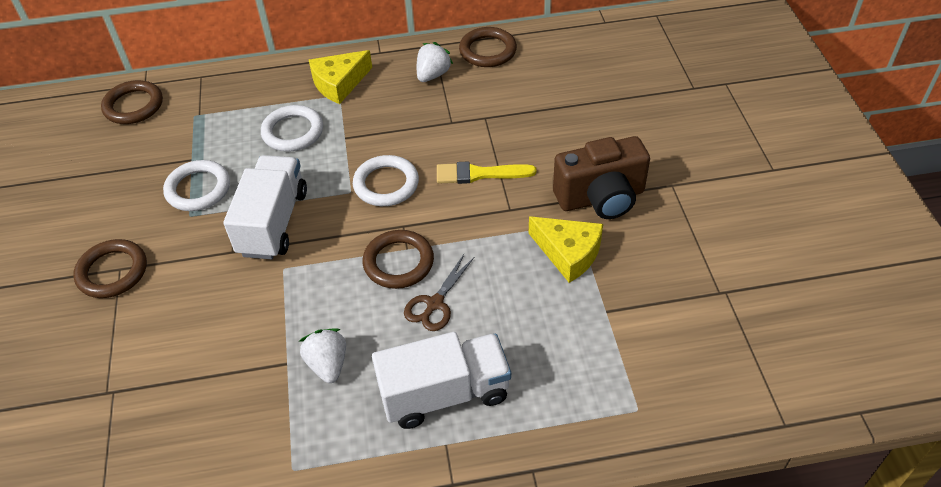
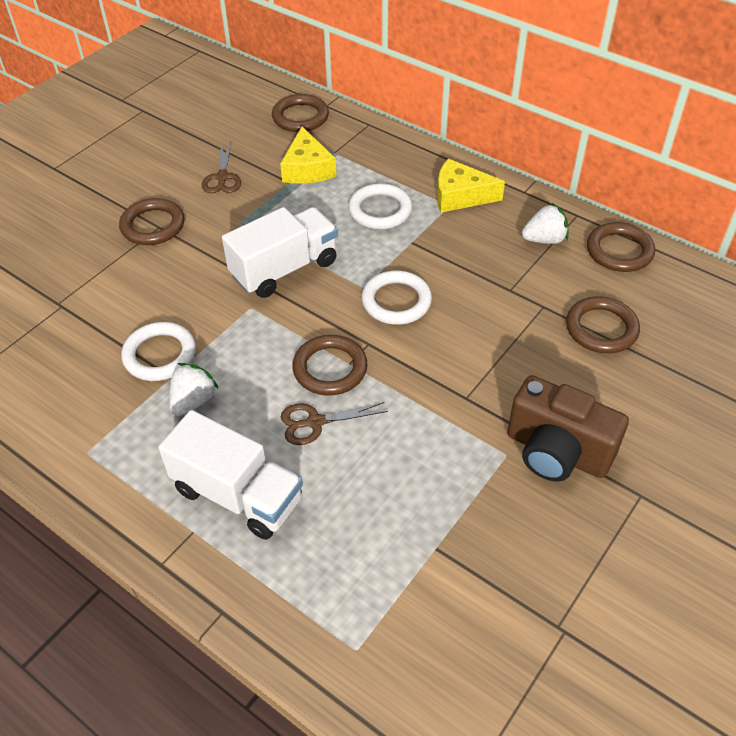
camera: 45 degrees right, 0 degrees up
white ring [163,160,230,211] -> white ring moved to [121,322,196,381]
yellow brush [437,161,536,184] -> none
yellow cheese [529,216,603,283] -> yellow cheese moved to [280,127,336,184]
none -> brown scissors [202,141,241,193]
none -> brown ring [566,297,640,353]

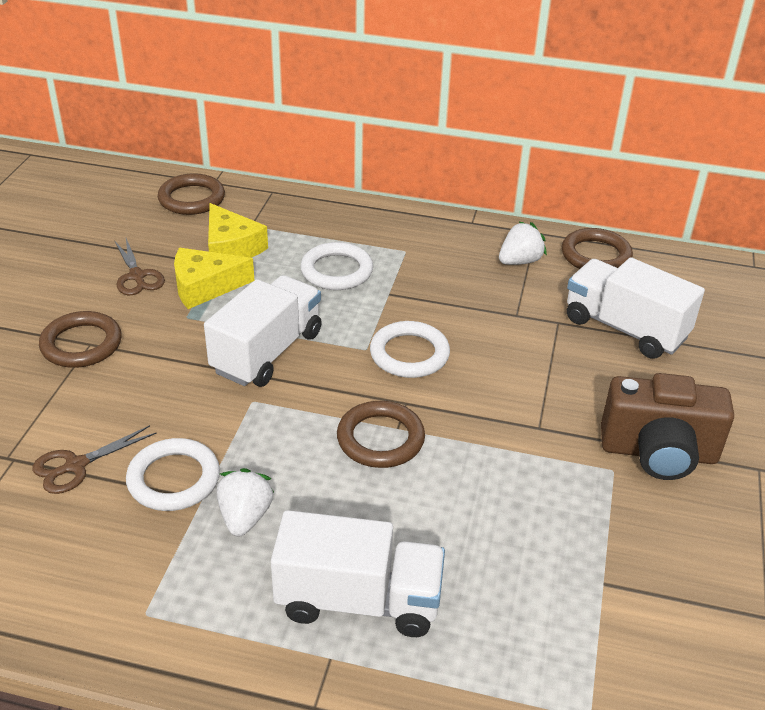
camera: 25 degrees left, 10 degrees down
brown scissors [281,402,388,445] -> brown scissors moved to [32,425,156,494]
yellow cheese [437,159,505,213] -> yellow cheese moved to [174,248,254,309]
brown ring [566,297,640,353] -> white truck [567,257,705,359]

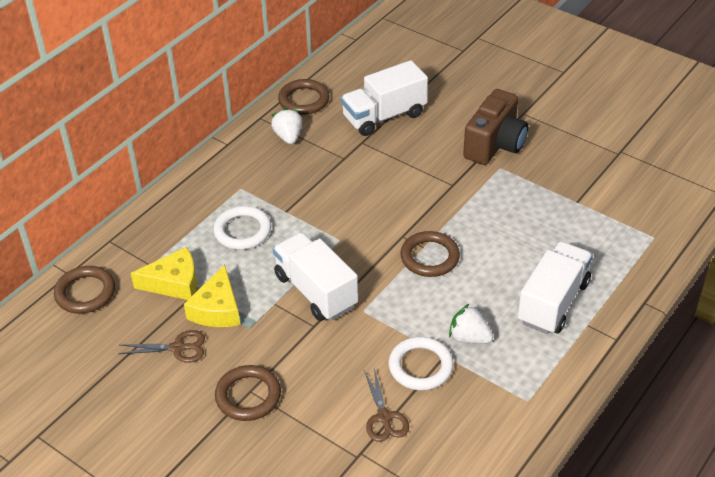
camera: 65 degrees left, 5 degrees up
white ring [370,321,450,378] -> none

